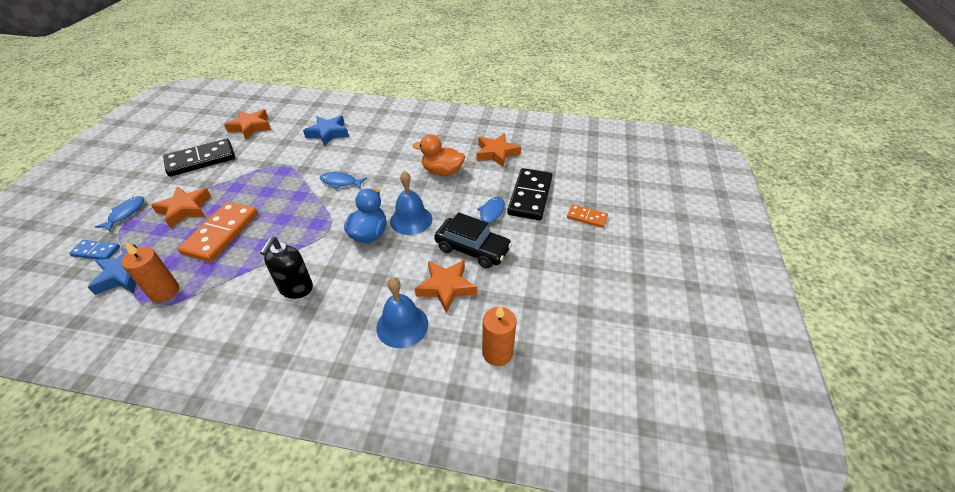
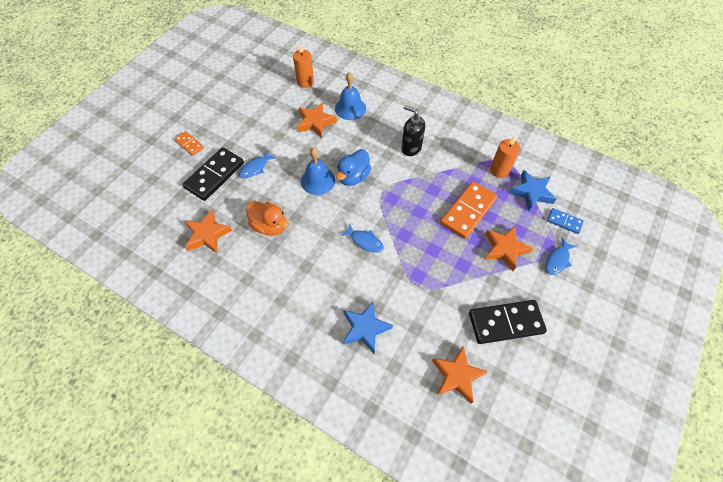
camera: 160 degrees left, 15 degrees up
black soap dispenser [260,237,313,299] -> black soap dispenser turned 90 degrees counterclockwise [401,105,425,156]
black car [434,212,512,268] -> none

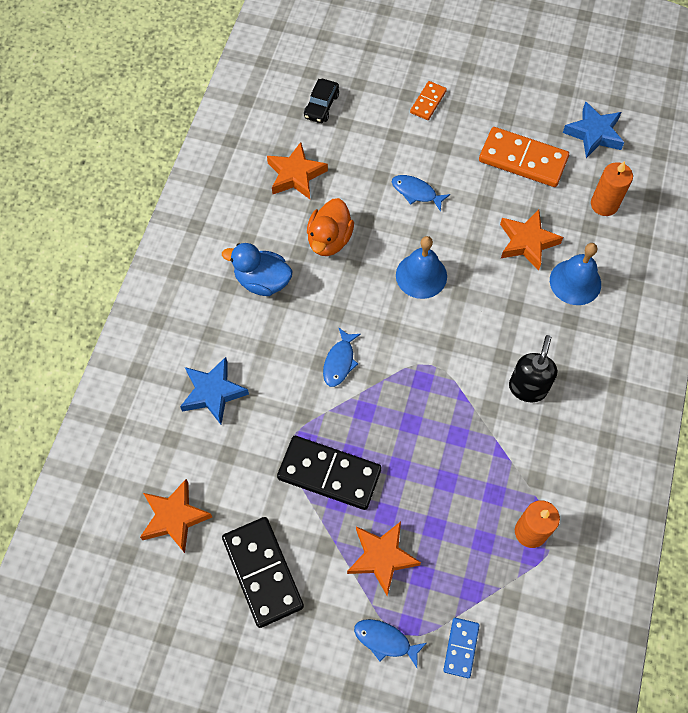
camera: 75 degrees right, 5 degrees up
black domino [182,147,244,201] -> black domino moved to [277,436,381,510]
blue duck [336,149,371,186] -> blue duck moved to [222,243,293,296]
orange domino [440,181,497,239] -> orange domino moved to [479,127,569,187]
blue star [509,170,557,211] -> blue star moved to [563,101,624,158]
none -> black car [304,79,339,123]

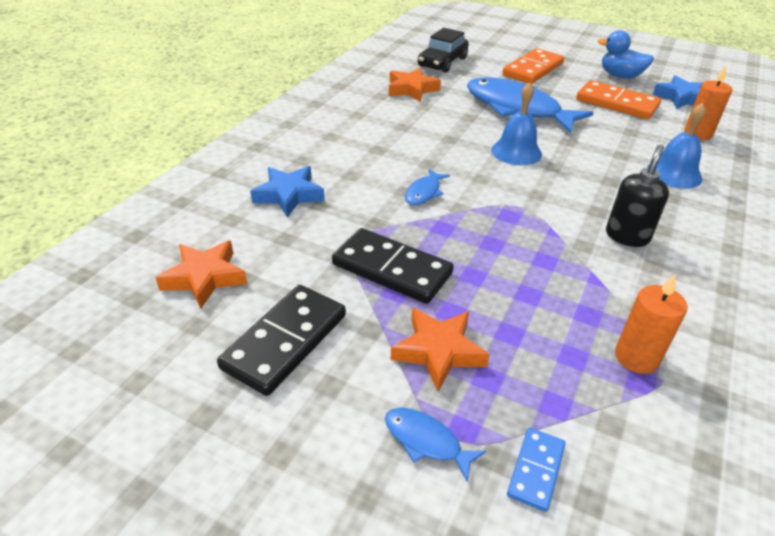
camera: 10 degrees right, 25 degrees down
blue duck [222,243,293,296] -> blue duck moved to [598,30,654,79]
black domino [222,517,304,628] -> black domino turned 45 degrees clockwise [217,285,346,396]
black car [304,79,339,123] -> black car [418,28,469,73], size x1.57
orange duck [307,198,354,256] -> none
blue fish [392,175,450,212] -> blue fish [467,77,593,133], size x2.37
orange domino [410,81,447,120] -> orange domino [502,48,564,84], size x1.89
orange star [500,210,563,271] -> none

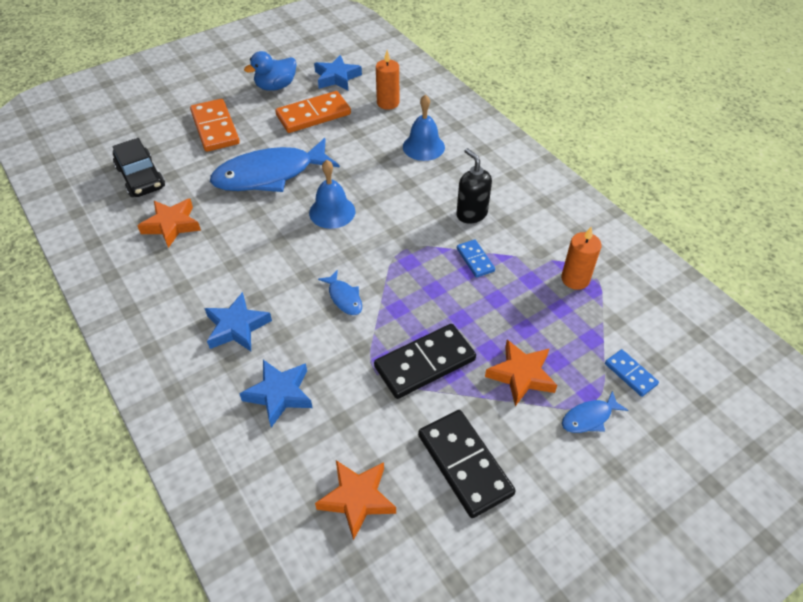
camera: 60 degrees left, 10 degrees up
none -> blue star [204,292,272,351]
none -> blue domino [457,240,495,278]

